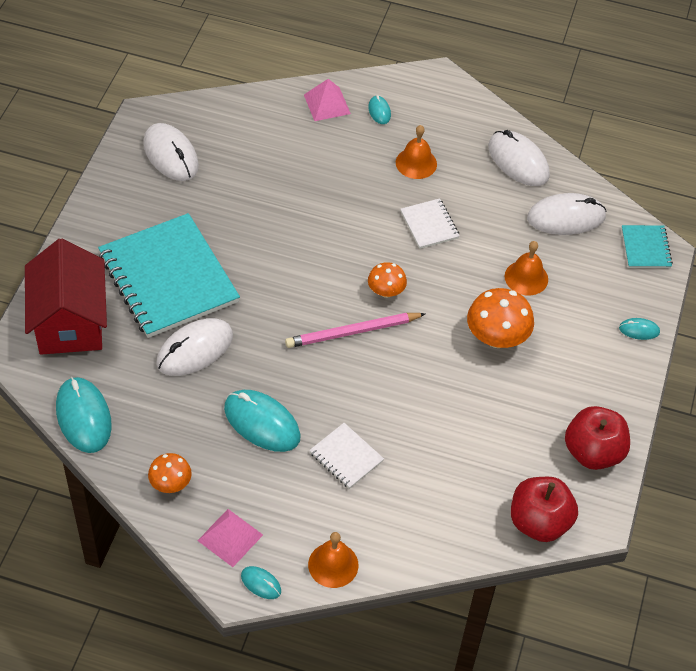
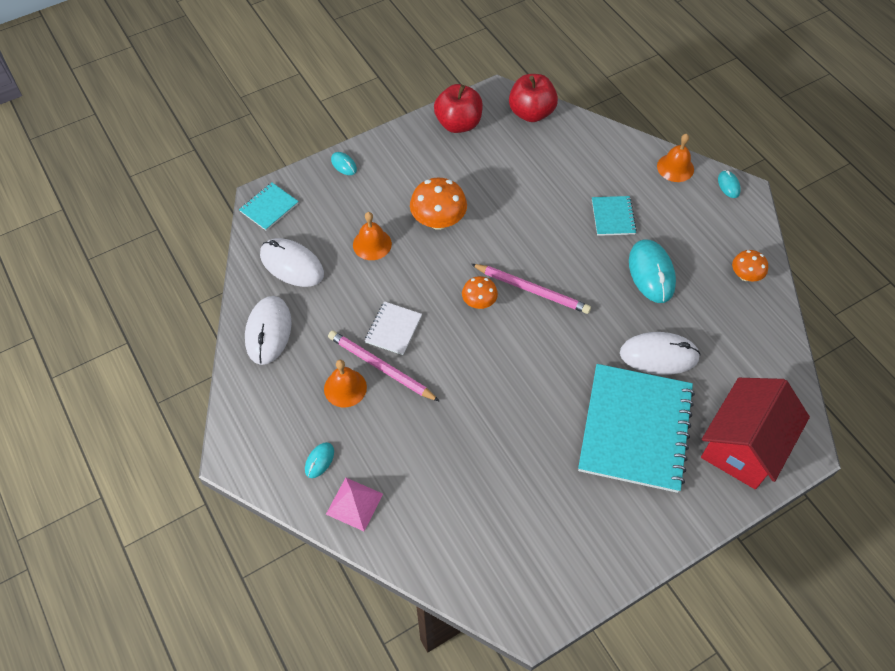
camera: 135 degrees left, 5 degrees up
turquoise mouse [56,377,112,453] -> none
white mouse [143,123,199,181] -> none
pink pyramid [197,509,263,567] -> none
white notebook [309,423,384,489] -> turquoise notebook [592,196,637,236]
none -> pink pencil [328,330,440,402]

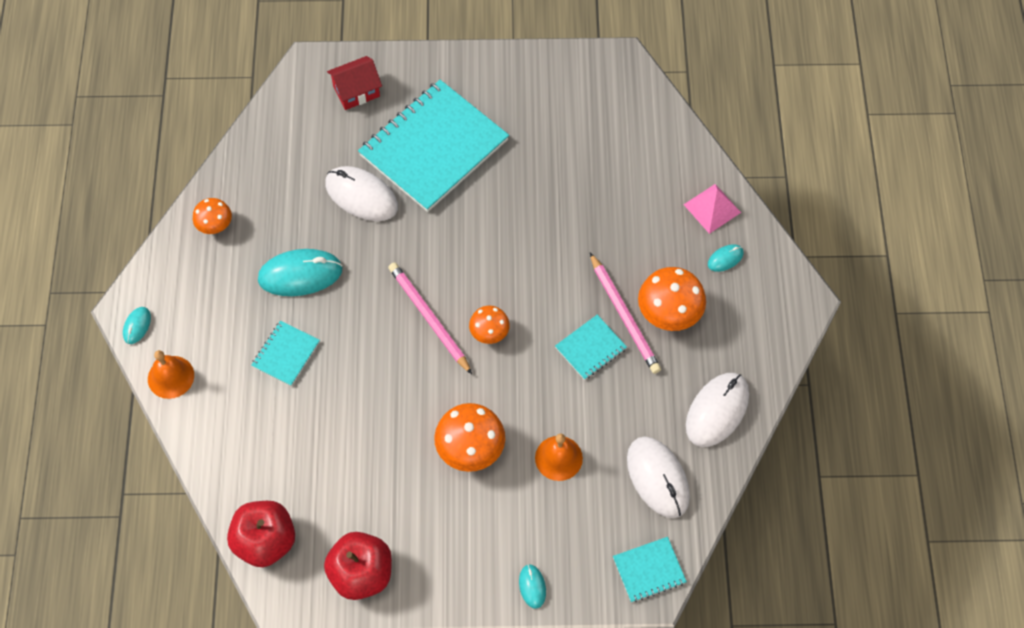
camera: 150 degrees left, 5 degrees up
orange bell [324,360,367,407] -> orange mushroom [638,267,706,331]
white notebook [365,301,422,355] -> turquoise notebook [555,315,627,380]
turquoise mouse [629,240,676,303] -> turquoise mouse turned 60 degrees clockwise [258,249,342,296]
red house [701,378,810,489] -> red house [327,56,382,110], size x0.55

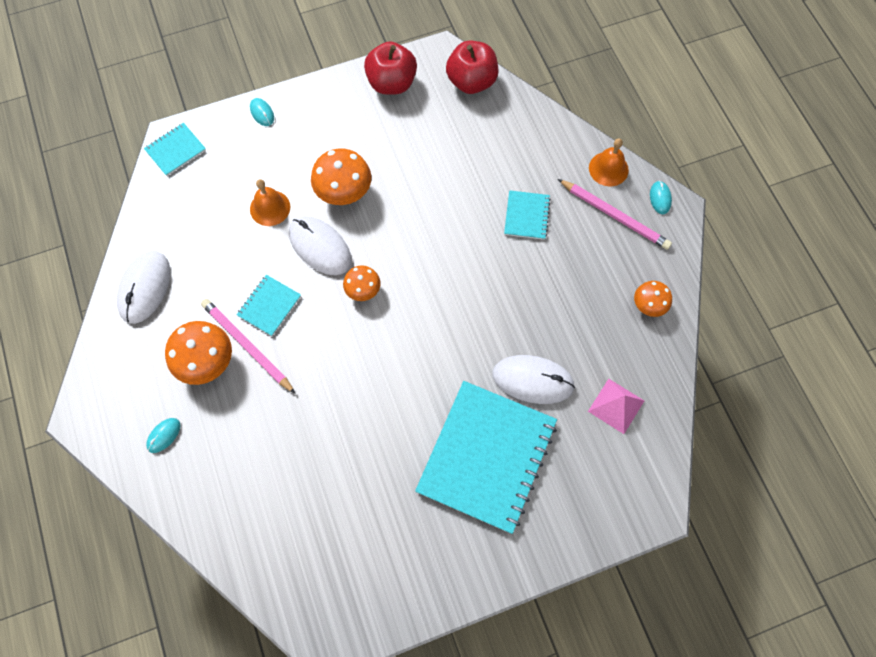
camera: 160 degrees right, 5 degrees up
turquoise mouse [258,249,342,296] -> none
red house [327,56,382,110] -> none
pink pencil [388,262,472,374] -> pink pencil moved to [558,179,672,250]
white mouse [627,436,690,518] -> white mouse moved to [289,216,352,275]
pink pyramid [683,184,741,234] -> pink pyramid moved to [588,379,644,434]

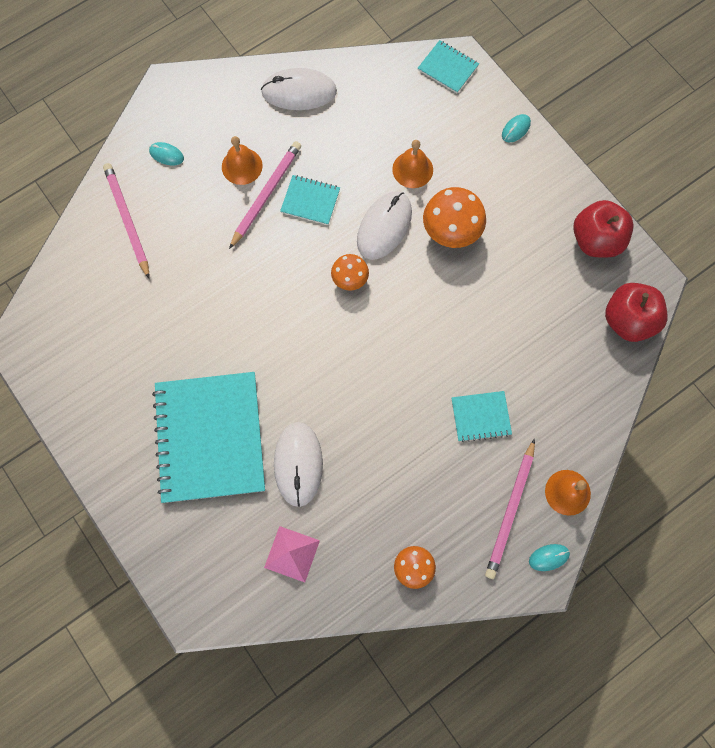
camera: 75 degrees right, 5 degrees up
orange mushroom [165,321,232,385] -> orange bell [222,136,263,185]
turquoise notebook [415,381,557,534] -> turquoise notebook turned 75 degrees clockwise [152,372,265,503]
none -> pink pencil [103,163,149,279]

